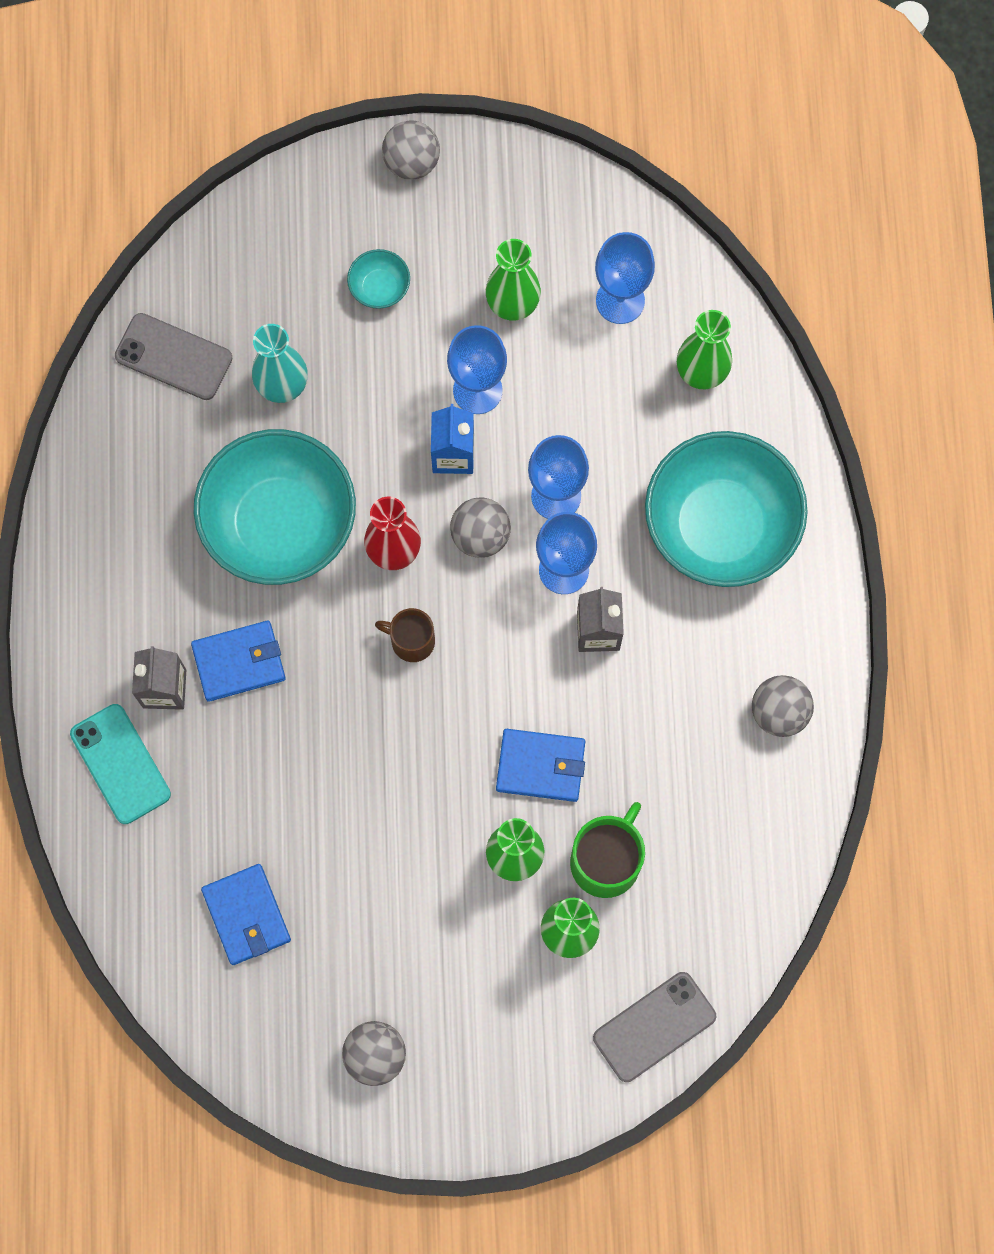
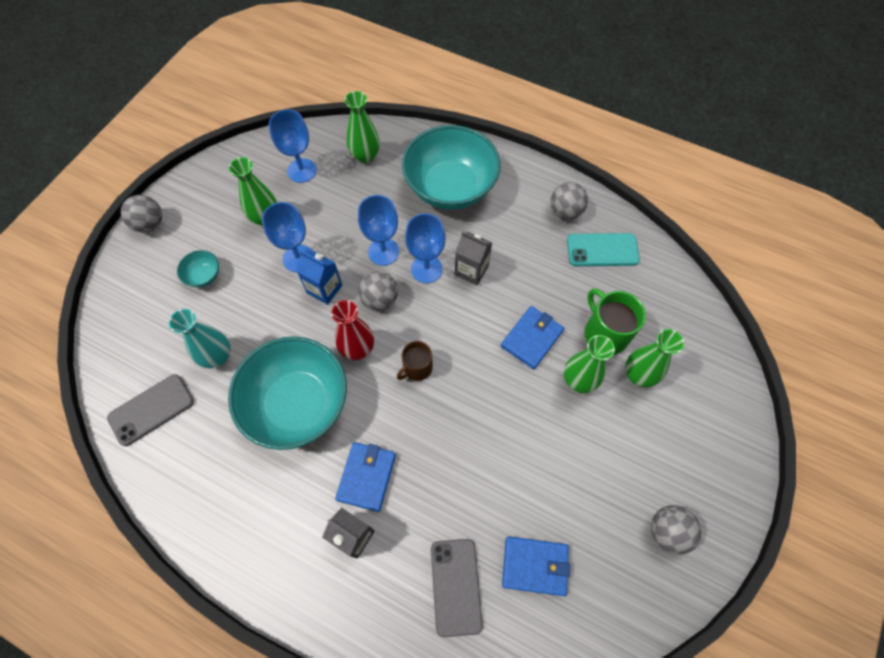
camera: 60 degrees left, 10 degrees down
turquoise phone [70,704,171,824] -> turquoise phone moved to [567,233,640,266]
grey phone [593,972,716,1082] -> grey phone moved to [431,539,483,637]

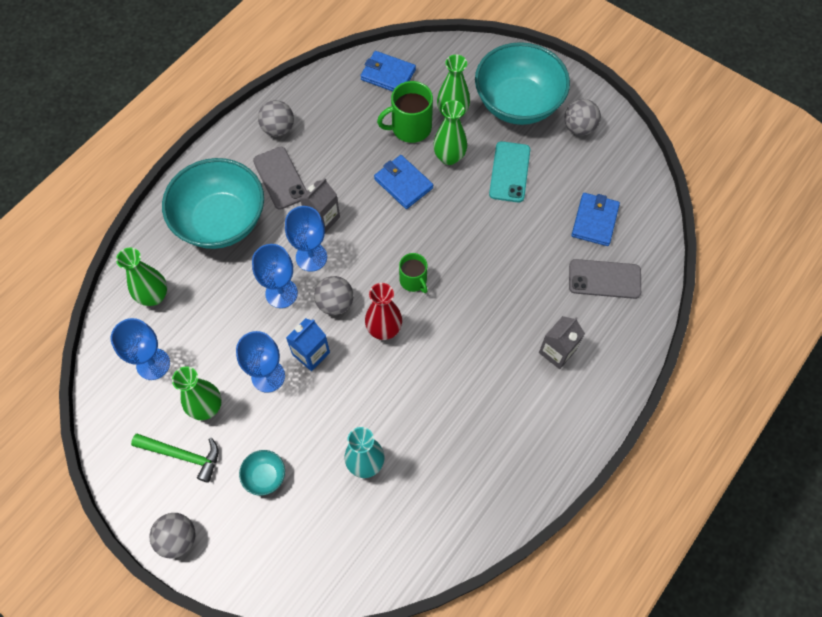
camera: 80 degrees left, 0 degrees up
grey phone [107,374,194,446] -> grey phone moved to [253,147,307,210]
turquoise bowl [228,336,347,450] -> turquoise bowl moved to [475,42,570,125]
blue wallet [335,442,396,512] -> blue wallet moved to [360,51,416,91]
brown mug [397,341,433,381] -> green mug [399,253,428,293]
turquoise phone [567,233,640,266] -> turquoise phone moved to [489,141,530,202]
none -> green hammer [131,434,219,483]

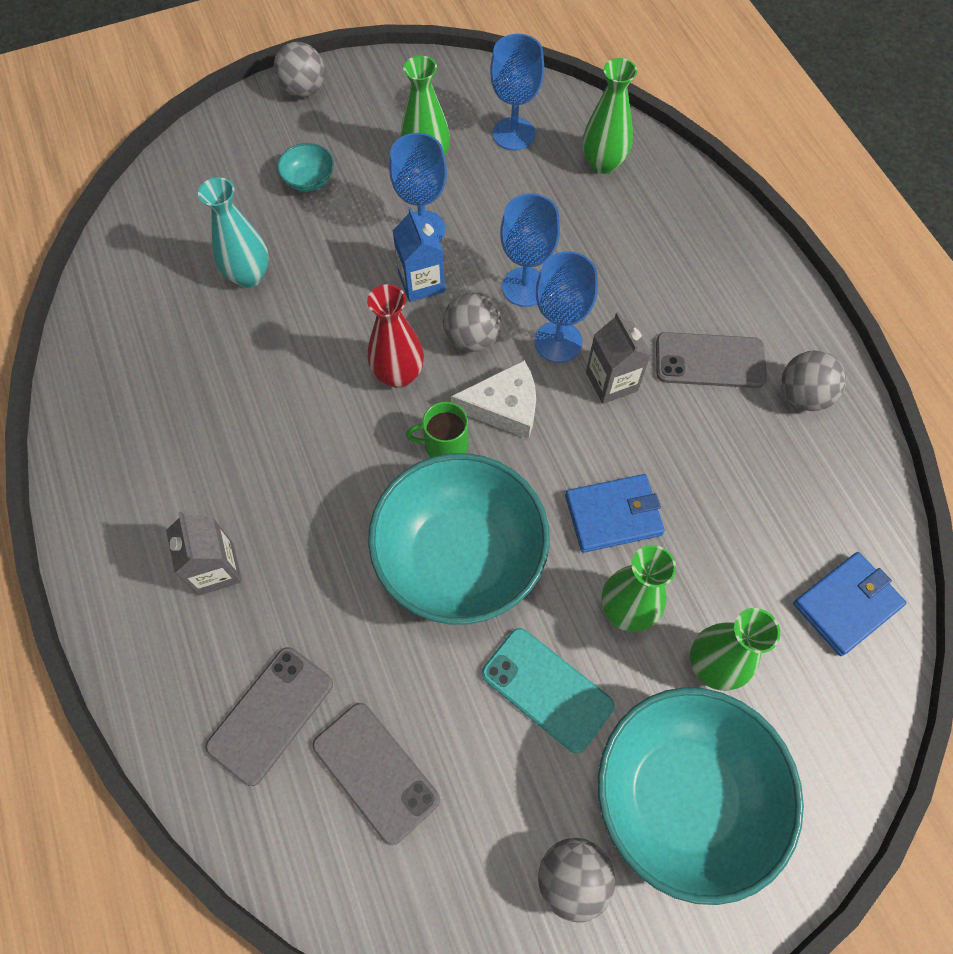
camera: 120 degrees right, 0 degrees up
green hammer [131,434,219,483] -> none
turquoise bowl [162,158,264,249] -> turquoise bowl moved to [368,453,550,625]
green mug [377,81,433,143] -> none
blue wallet [572,193,620,246] -> grey phone [312,703,440,845]
none -> white cheese [451,360,536,439]

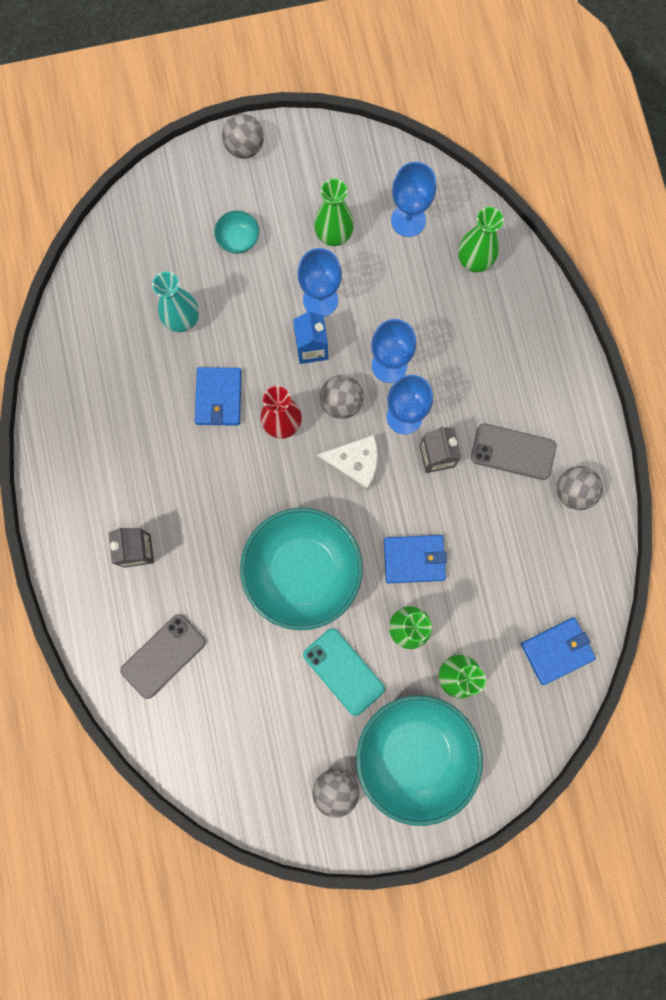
camera: 10 degrees right, 15 degrees up
grey phone [312,703,440,845] -> none
green mug [406,402,469,457] -> none
none -> blue wallet [195,367,242,426]

